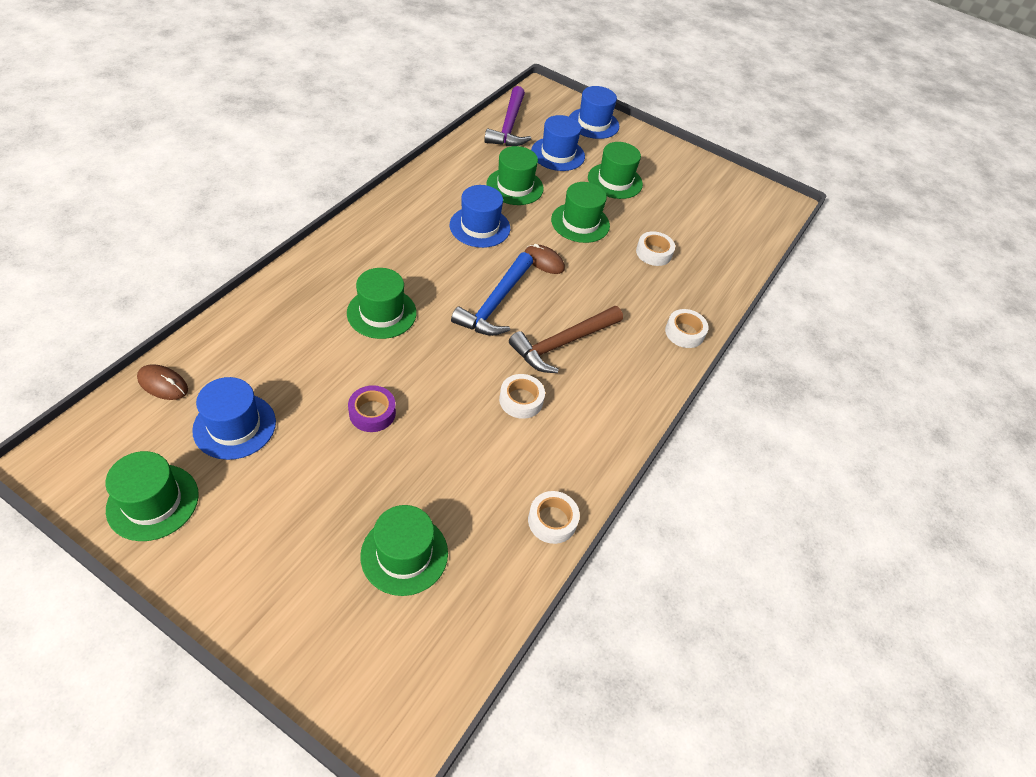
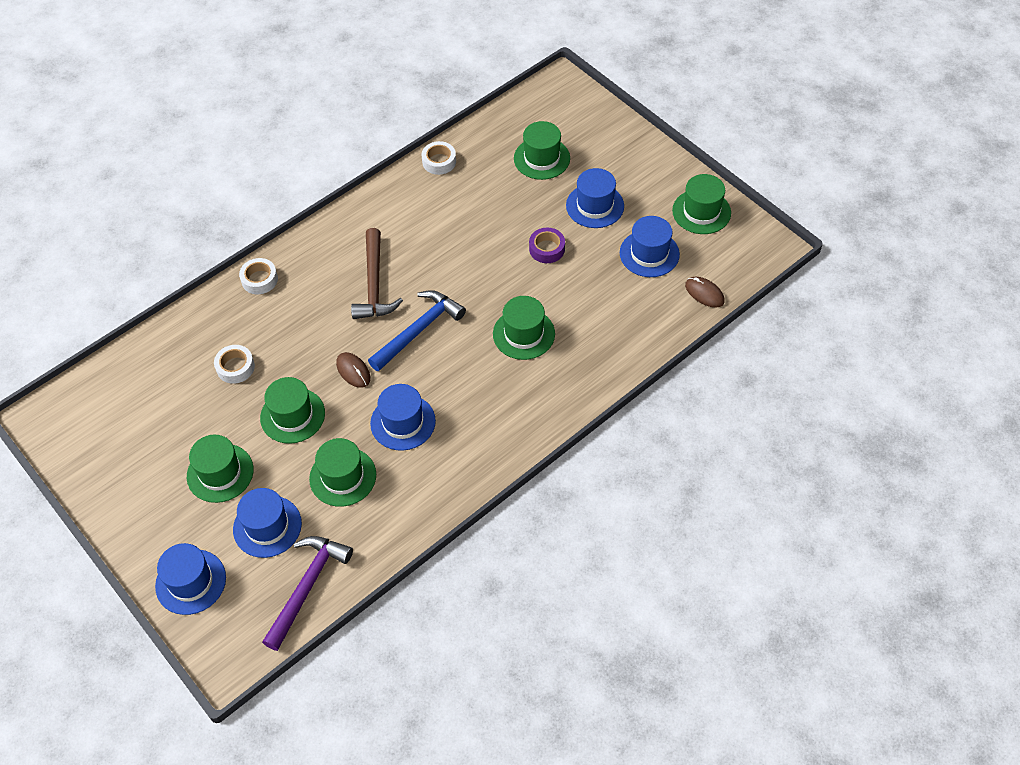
camera: 155 degrees left, 5 degrees up
white tape [499,374,545,419] -> none
brown hammer [509,306,623,373] -> brown hammer turned 105 degrees clockwise [351,228,403,319]
none -> blue hat [566,168,624,228]

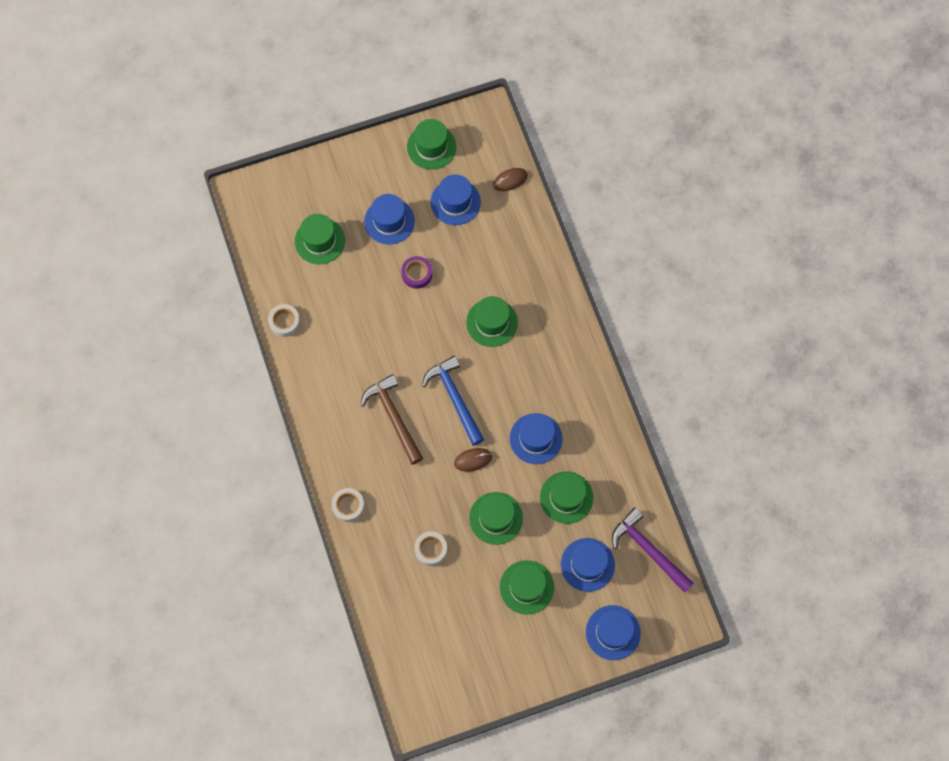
camera: 70 degrees left, 15 degrees up
brown hammer [351,228,403,319] -> brown hammer turned 135 degrees counterclockwise [360,374,423,465]

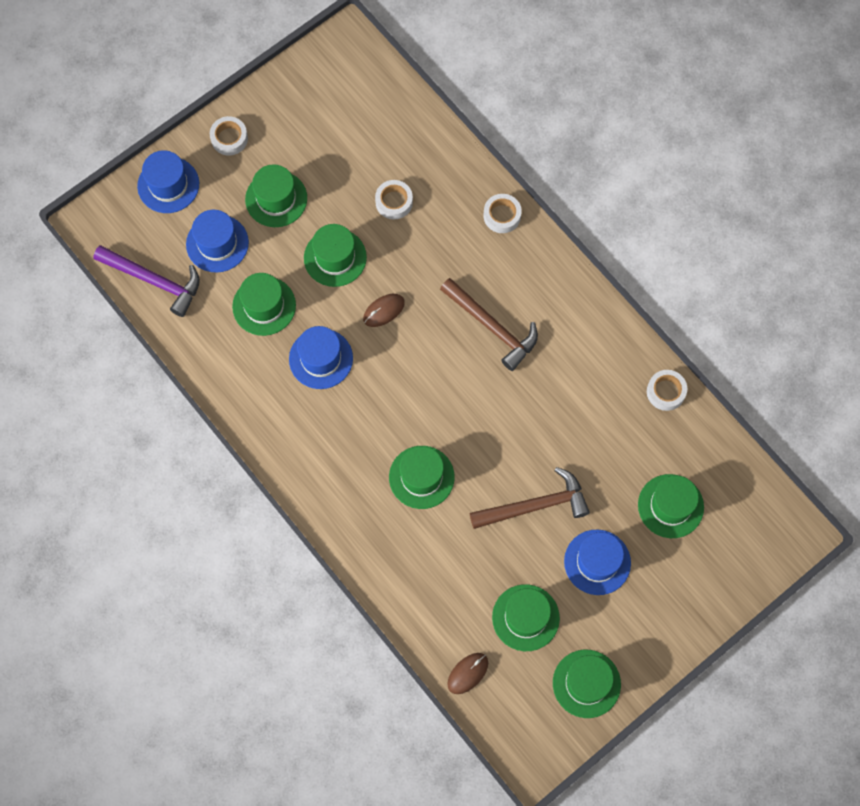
camera: 160 degrees right, 0 degrees up
purple tape [401,256,432,289] -> brown hammer [470,467,590,529]
blue hammer [422,355,484,446] -> none
blue hat [430,175,481,225] -> green hat [492,584,560,651]
none -> white tape [210,116,248,155]

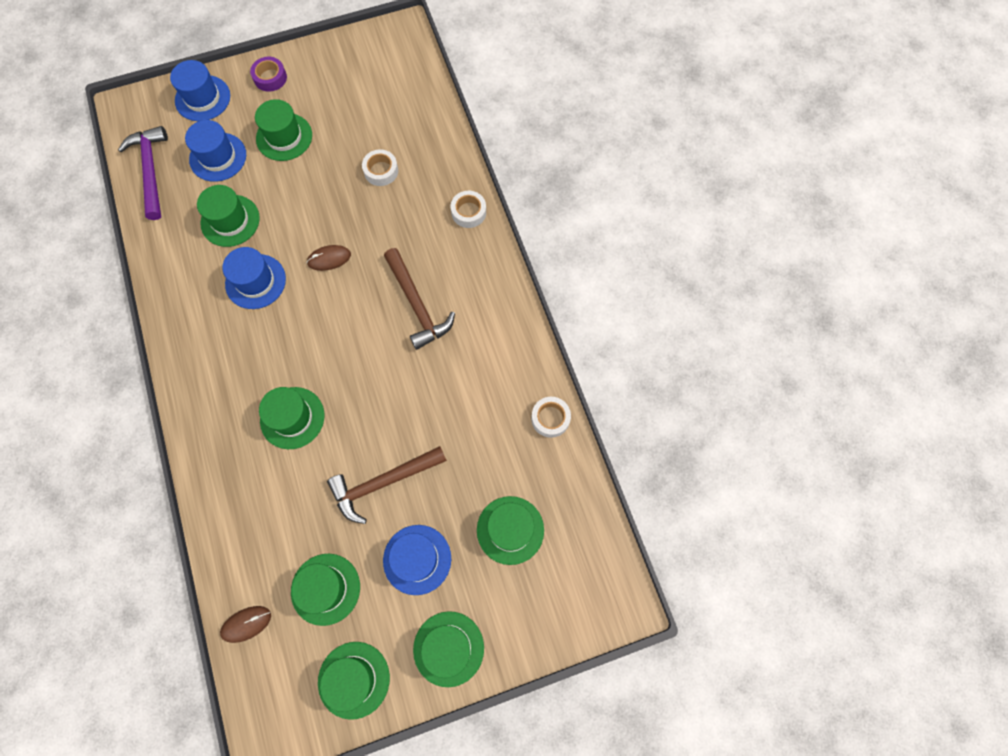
camera: 20 degrees right, 0 degrees up
purple hammer [93,245,200,317] -> purple hammer turned 150 degrees counterclockwise [118,126,168,220]
white tape [210,116,248,155] -> purple tape [250,57,287,92]
green hat [304,224,367,287] -> green hat moved to [413,611,484,687]
brown hammer [470,467,590,529] -> brown hammer turned 150 degrees clockwise [327,446,447,524]

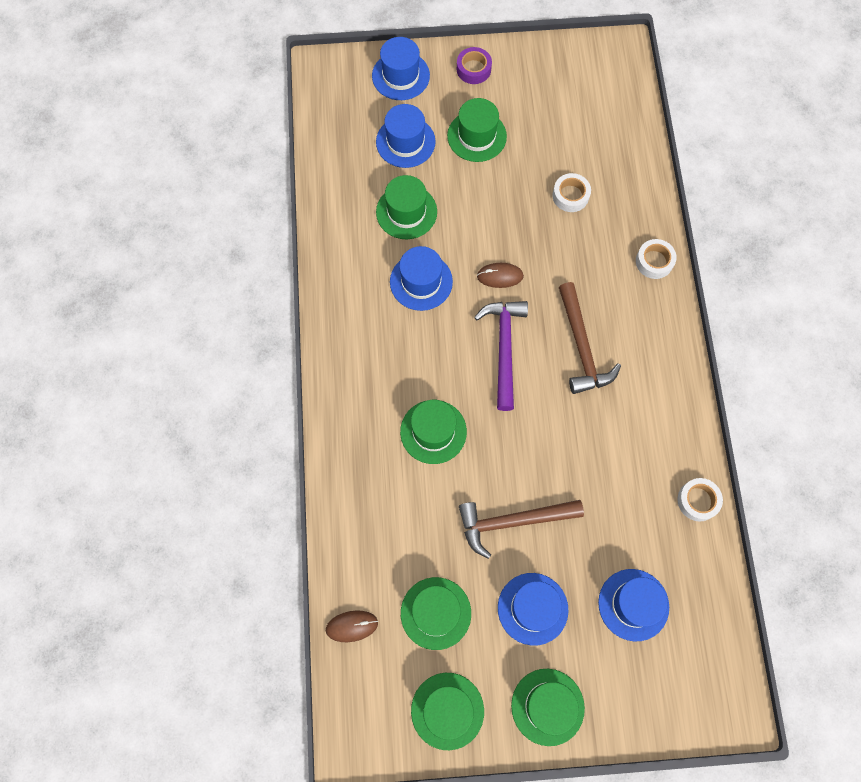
camera: 15 degrees right, 0 degrees up
purple hammer [118,126,168,220] -> purple hammer moved to [474,301,528,411]
green hat [477,496,544,565] -> blue hat [598,569,669,641]

